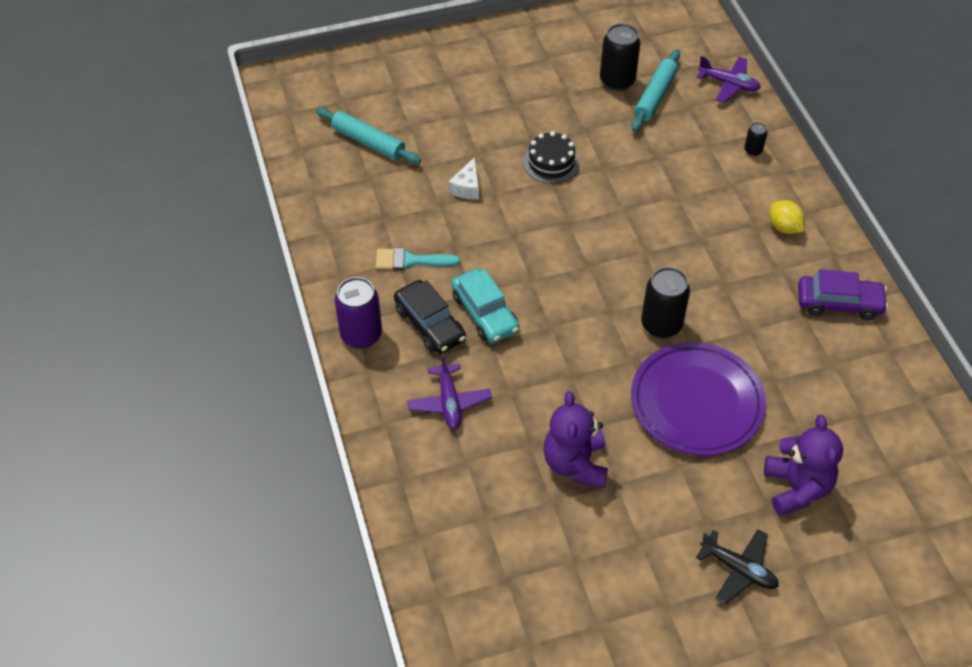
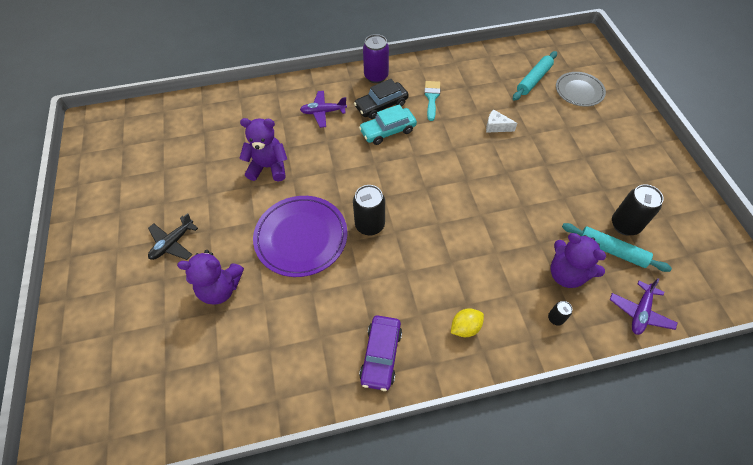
camera: 95 degrees right, 5 degrees up
black cake [523,131,579,184] -> none
none -> purple teddy bear [550,233,606,288]
none -> grey plate [556,72,606,107]

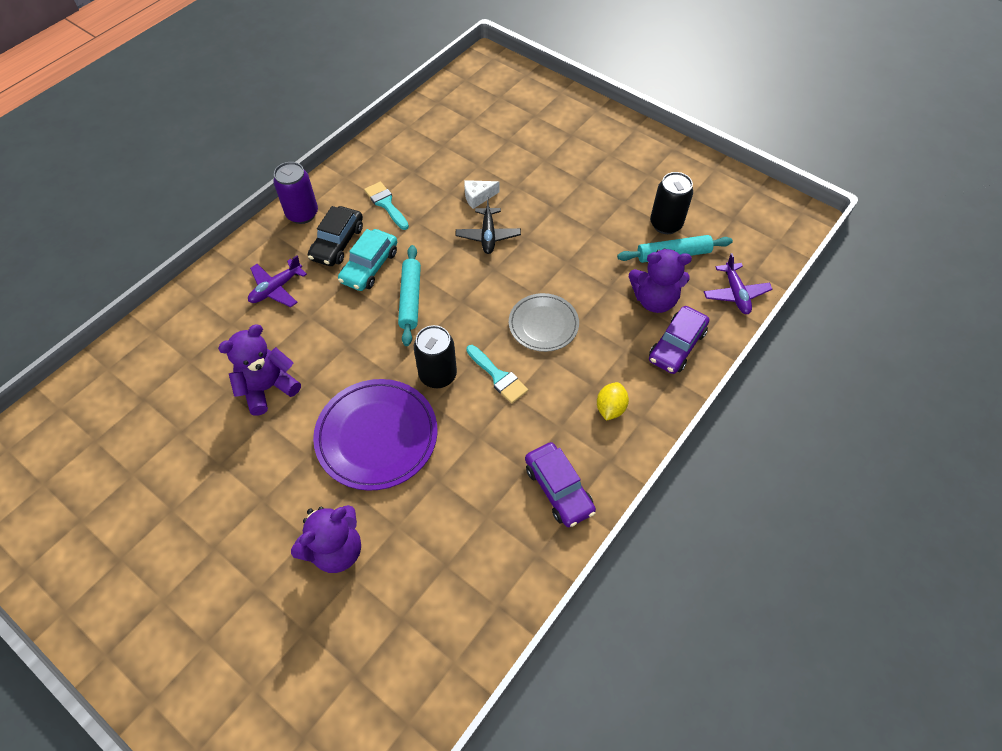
camera: 40 degrees left, 0 degrees up
black plane [148,213,198,260] -> black plane moved to [456,197,521,254]
turquoise rolling pin [513,51,557,101] -> turquoise rolling pin moved to [398,245,421,346]
black can [548,301,572,326] -> purple car [649,306,709,374]
grey plate [556,72,606,107] -> grey plate moved to [509,293,579,352]
none -> turquoise brush [466,345,528,404]

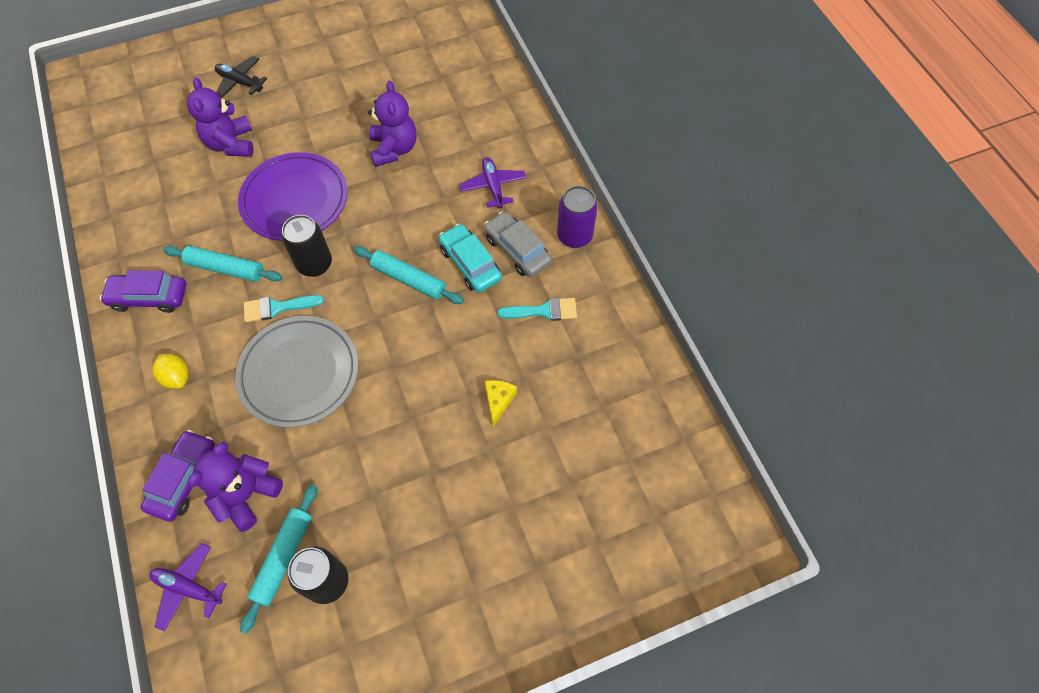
camera: 120 degrees right, 5 degrees up
black car [308,206,363,266] -> grey car [484,211,552,277]
black plane [456,197,521,254] -> black plane moved to [215,56,267,99]
white cheese [464,180,500,209] -> yellow cheese [485,380,517,427]
grey plate [509,293,579,352] -> grey plate [235,316,358,428], size x1.59
purple car [649,306,709,374] -> purple car turned 45 degrees clockwise [140,430,215,521]
none -> turquoise rolling pin [163,246,283,282]

